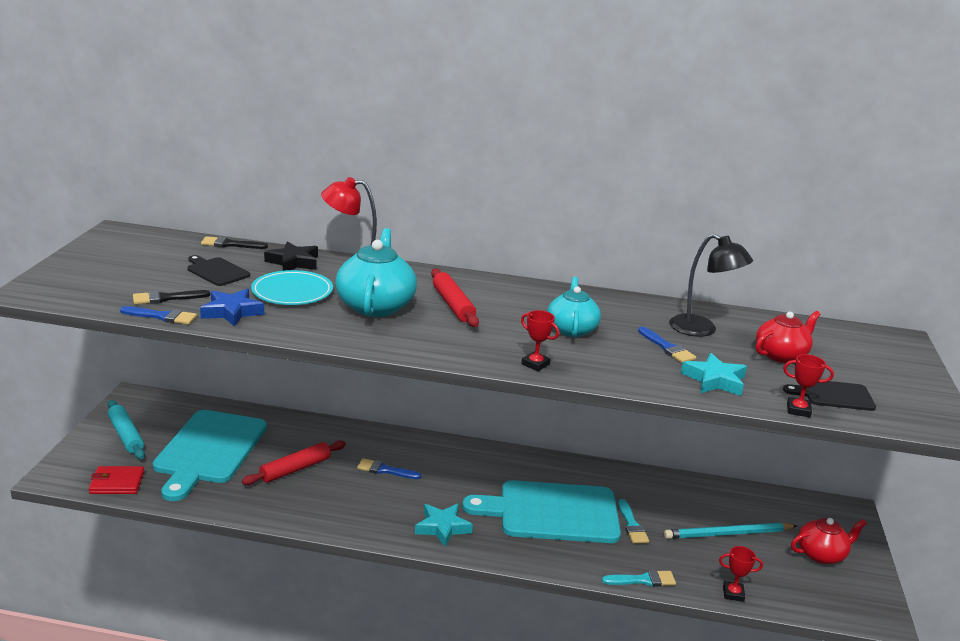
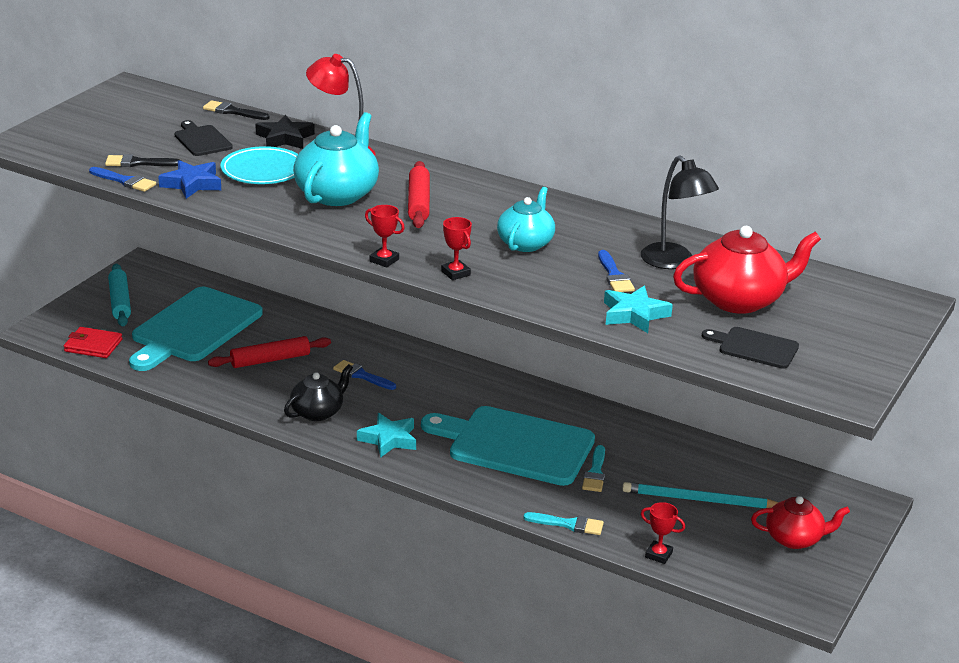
camera: 20 degrees right, 5 degrees up
red teapot [756,311,820,363] -> red teapot [673,226,821,314], size x1.53
red trophy [783,354,834,418] -> red trophy moved to [365,205,405,268]
none -> black teapot [284,364,353,421]

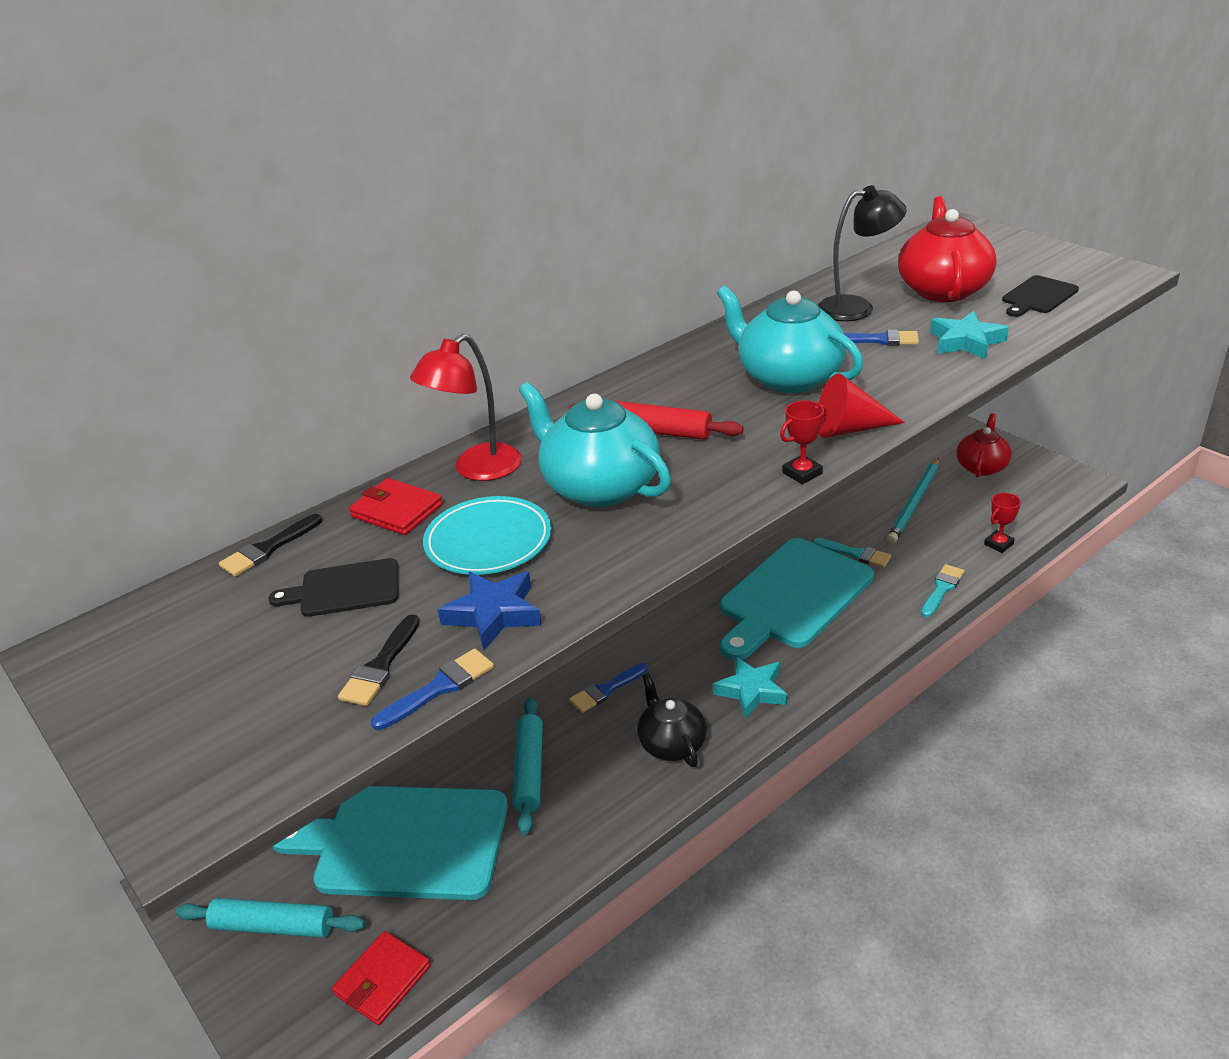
camera: 65 degrees left, 5 degrees up
turquoise cutting board [129,287,263,371] -> turquoise cutting board turned 135 degrees clockwise [272,786,508,900]
red rolling pin [208,336,331,368] -> turquoise rolling pin [512,697,543,835]
black star [255,115,315,149] -> red wallet [349,478,443,535]
red trophy [441,217,472,280] -> red cone [818,373,905,438]
turquoise teapot [497,187,555,252] -> turquoise teapot [717,285,863,393], size x1.53

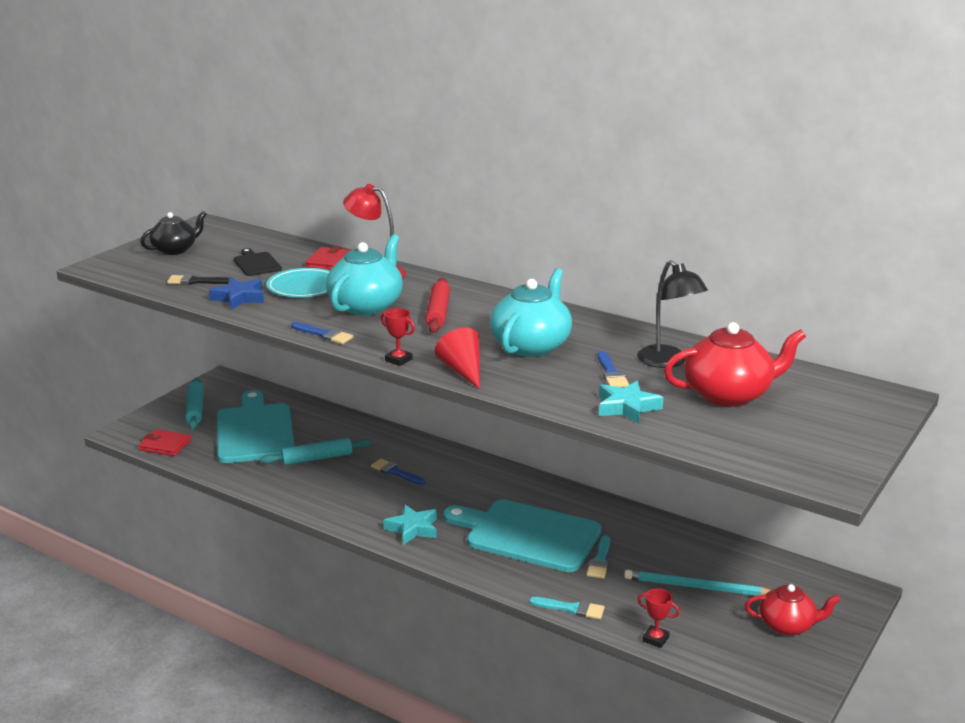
camera: 70 degrees right, 10 degrees down
black brush [219,514,322,576] -> none
blue brush [371,648,494,730] -> blue brush moved to [291,322,353,344]
black teapot [637,673,707,767] -> black teapot moved to [140,211,206,255]
black cutting board [1002,275,1079,317] -> none

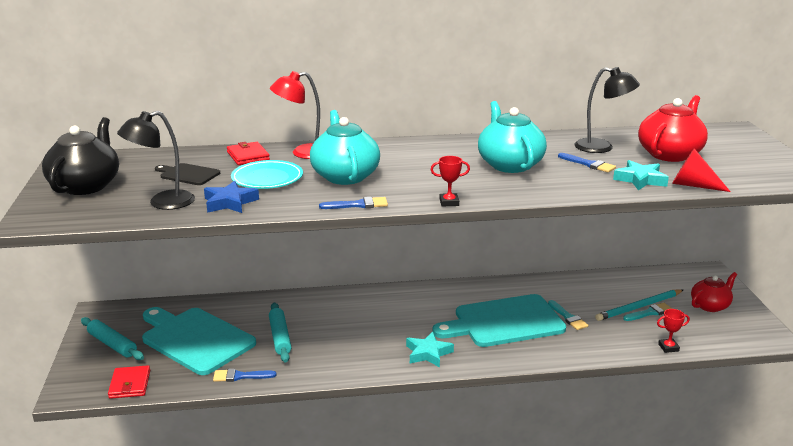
camera: 40 degrees left, 0 degrees up
red wallet [138,429,191,456] -> red wallet turned 75 degrees counterclockwise [108,365,150,399]
black teapot [140,211,206,255] -> black teapot [42,117,119,195], size x1.53
black brush [167,274,233,285] -> black lamp [117,111,195,210]
turquoise rolling pin [260,438,371,465] -> turquoise rolling pin turned 45 degrees counterclockwise [269,303,291,363]
blue brush [371,459,425,485] -> blue brush moved to [213,369,277,382]
red rolling pin [426,278,450,333] -> none
red cone [435,328,480,389] -> red cone moved to [672,148,731,192]
turquoise brush [529,597,605,619] -> turquoise brush moved to [623,303,672,321]

